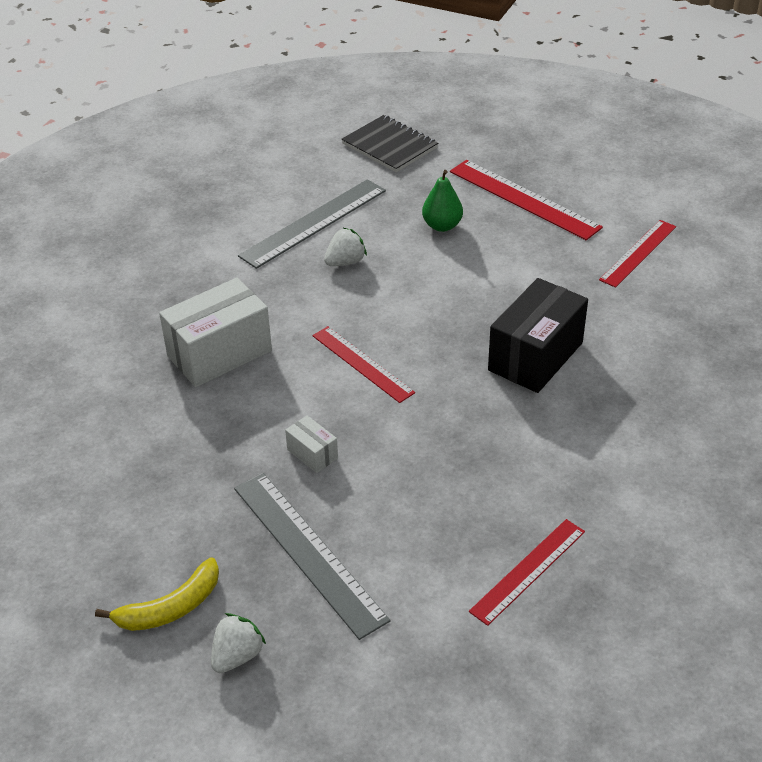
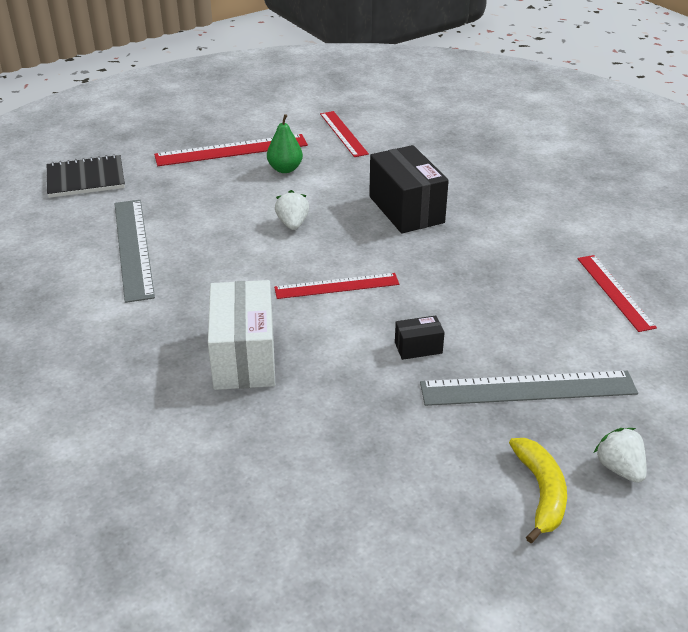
camera: 60 degrees left, 5 degrees down
white box [285,415,338,473] -> black box [395,315,445,360]
white strawberry [324,228,367,266] -> white strawberry moved to [275,190,309,230]
green pear [422,170,463,232] -> green pear moved to [267,114,303,173]

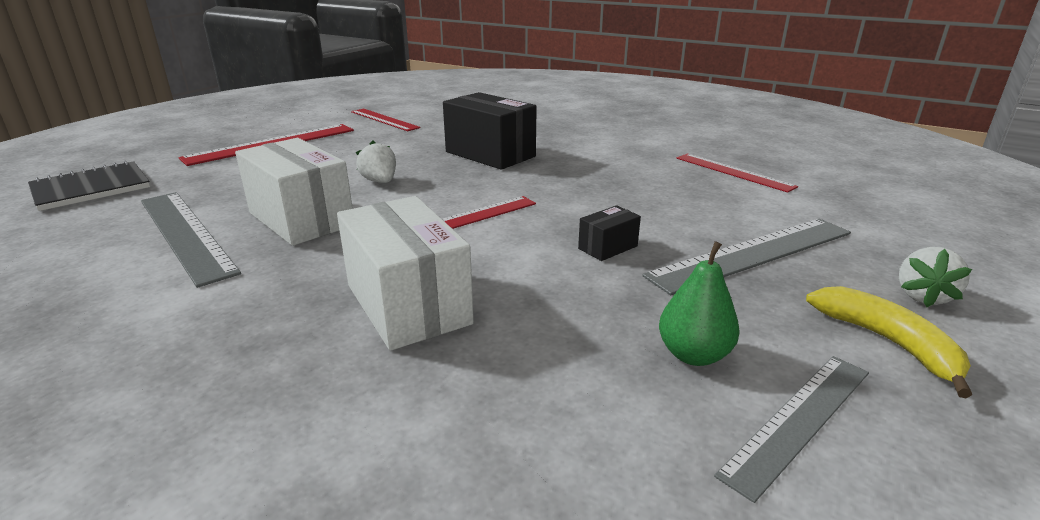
camera: 25 degrees left, 10 degrees down
green pear [267,114,303,173] -> green pear moved to [659,241,740,366]
white strawberry [594,428,647,483] -> white strawberry turned 105 degrees counterclockwise [899,247,972,307]
none -> white box [235,138,353,246]
none -> grey ruler [714,356,869,503]

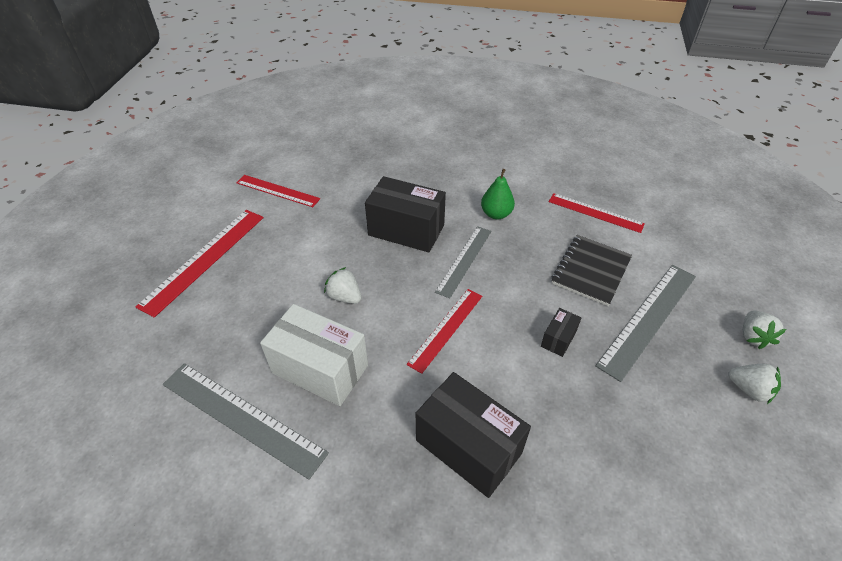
camera: 20 degrees left, 20 degrees up
black notebook [28,161,150,211] -> black notebook moved to [551,235,632,306]
white box [337,196,474,351] -> black box [416,372,531,498]
green pear [659,241,740,366] -> green pear moved to [481,169,515,219]
grey ruler [714,356,869,503] -> grey ruler moved to [435,226,491,298]
yellow banana [806,286,972,399] -> white strawberry [728,364,781,404]

